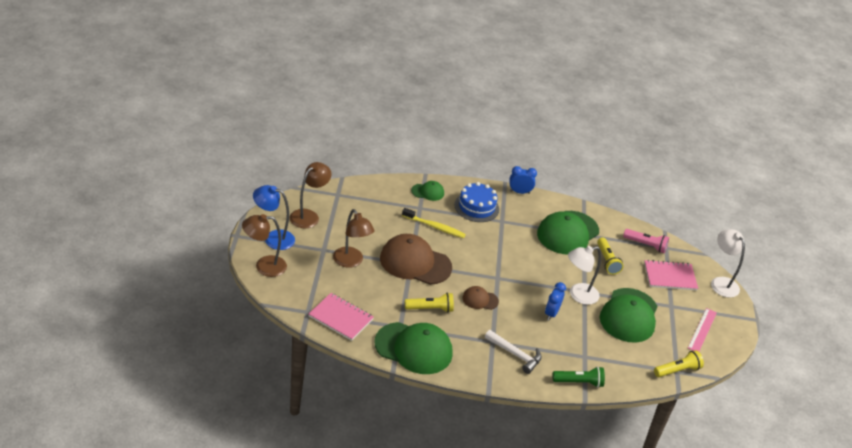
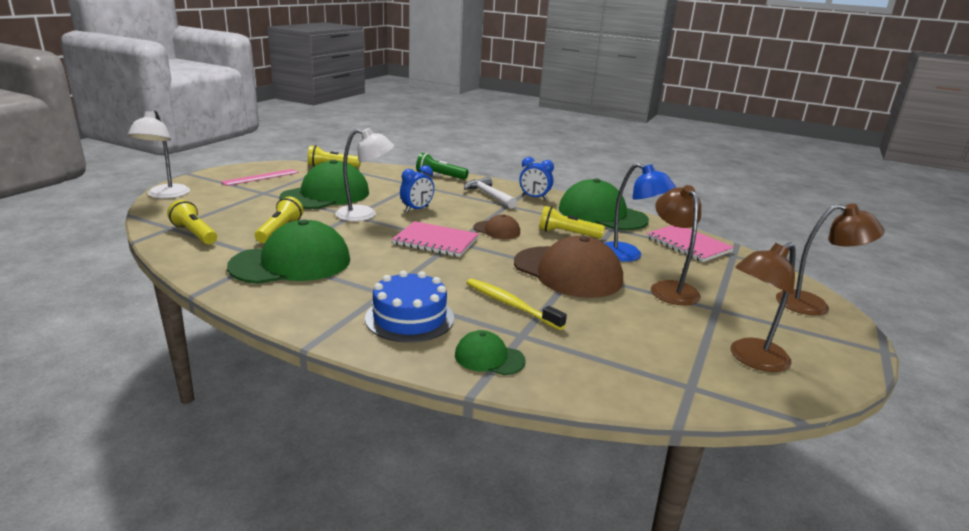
camera: 155 degrees left, 15 degrees down
blue lamp [253,185,295,250] -> blue lamp moved to [605,163,676,262]
blue clock [509,166,537,194] -> blue clock moved to [519,157,554,200]
pink flashlight [623,229,669,253] -> yellow flashlight [167,200,217,245]
pink notebook [644,260,698,290] -> pink notebook moved to [392,221,479,257]

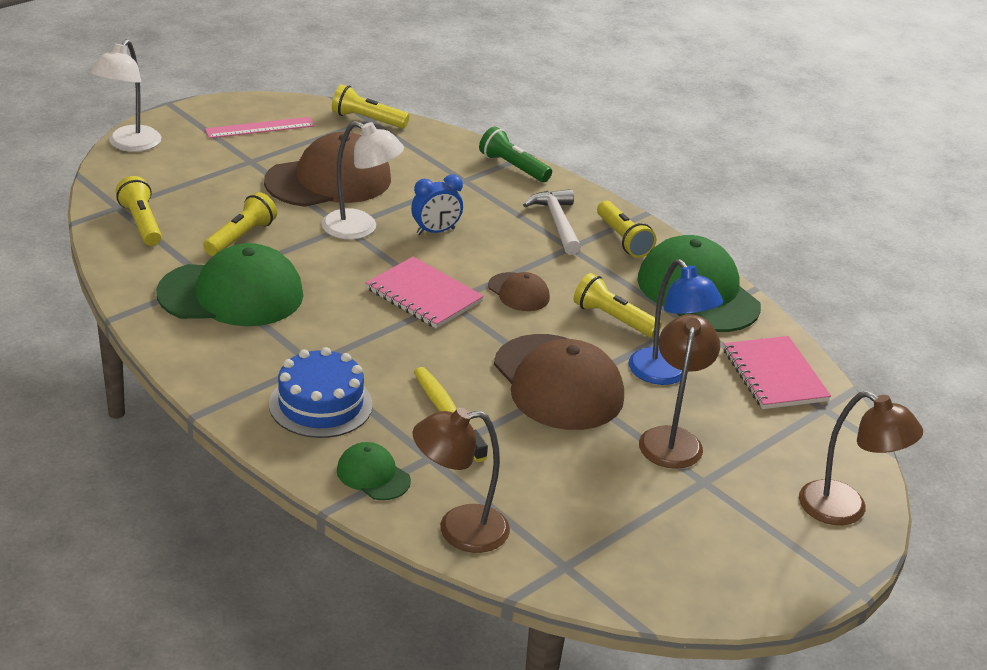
camera: 20 degrees right, 10 degrees up
green cap [279,160,369,209] -> brown cap [264,132,391,207]
blue clock [519,157,554,200] -> yellow flashlight [597,201,656,258]
brown lamp [731,243,796,372] -> brown lamp moved to [412,408,510,553]

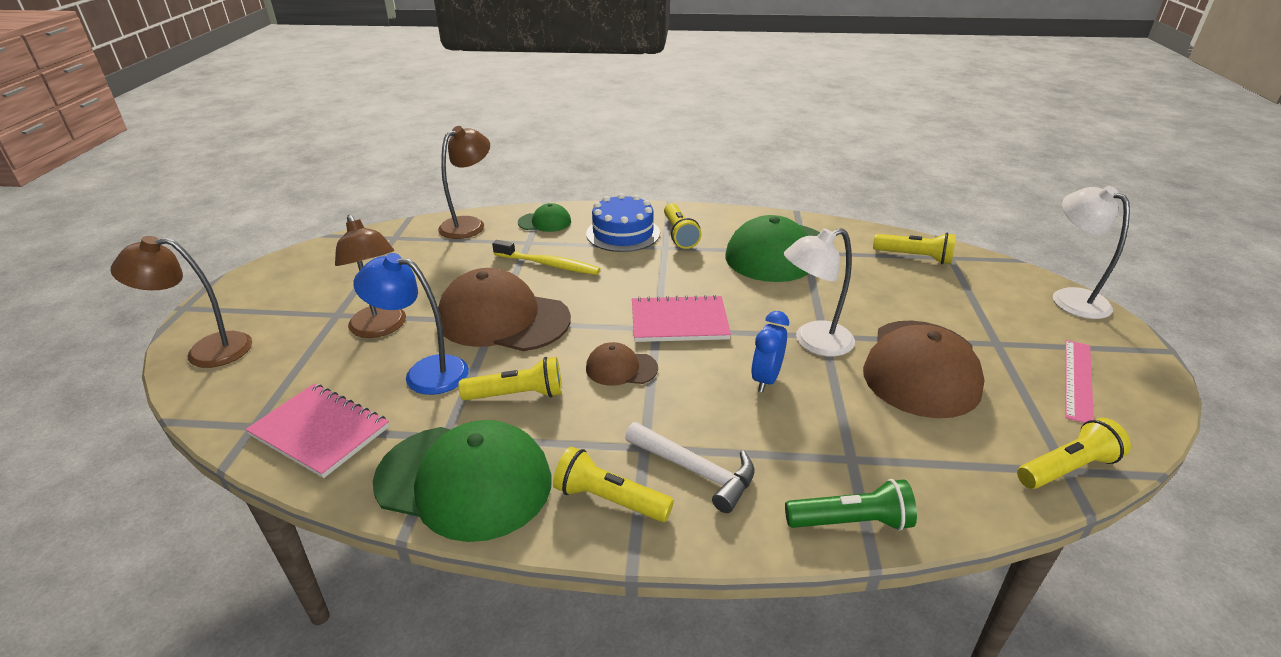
camera: 140 degrees right, 0 degrees up
yellow flashlight [203,192,277,256] -> yellow flashlight moved to [664,203,702,249]

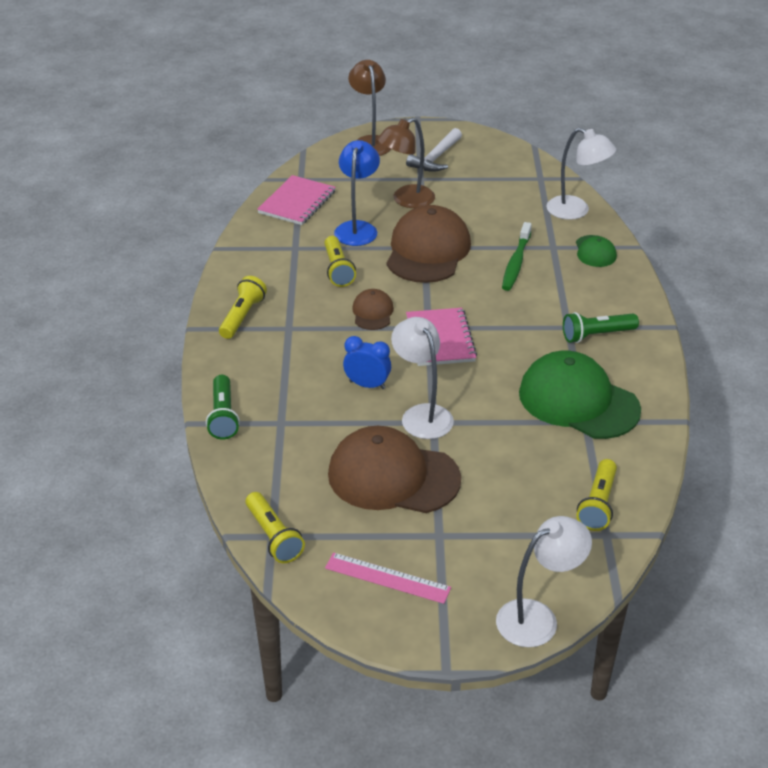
camera: 85 degrees right, 5 degrees up
green cap [373,420,552,542] -> none
brown lamp [438,126,490,239] -> white lamp [546,128,616,220]
yellow toothbrush [492,240,600,275] -> green toothbrush [502,222,532,291]
blue cake [586,193,660,252] -> none
white hammer [625,422,755,513] -> white hammer moved to [406,128,462,172]
yellow flashlight [664,203,702,249] -> green flashlight [563,312,639,343]

